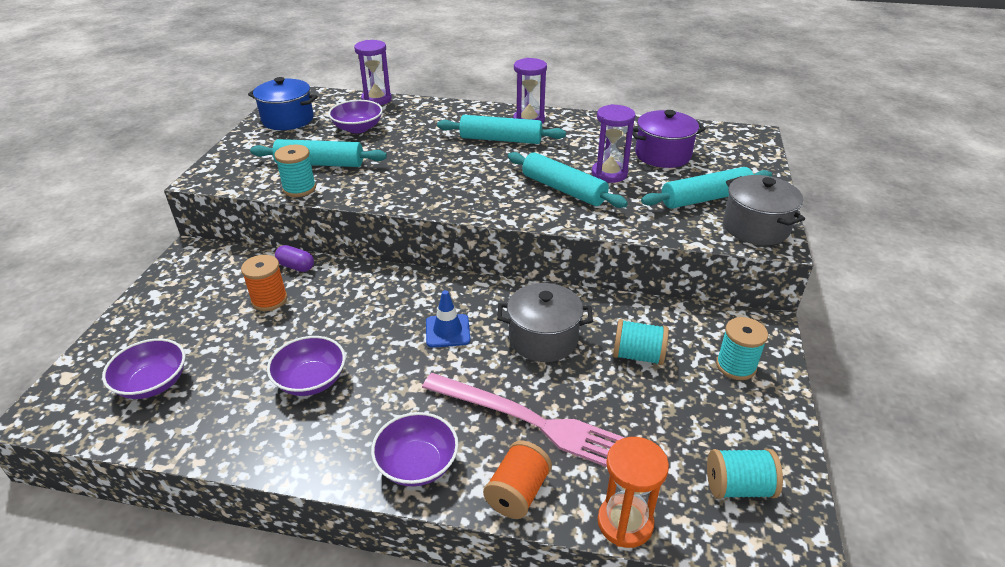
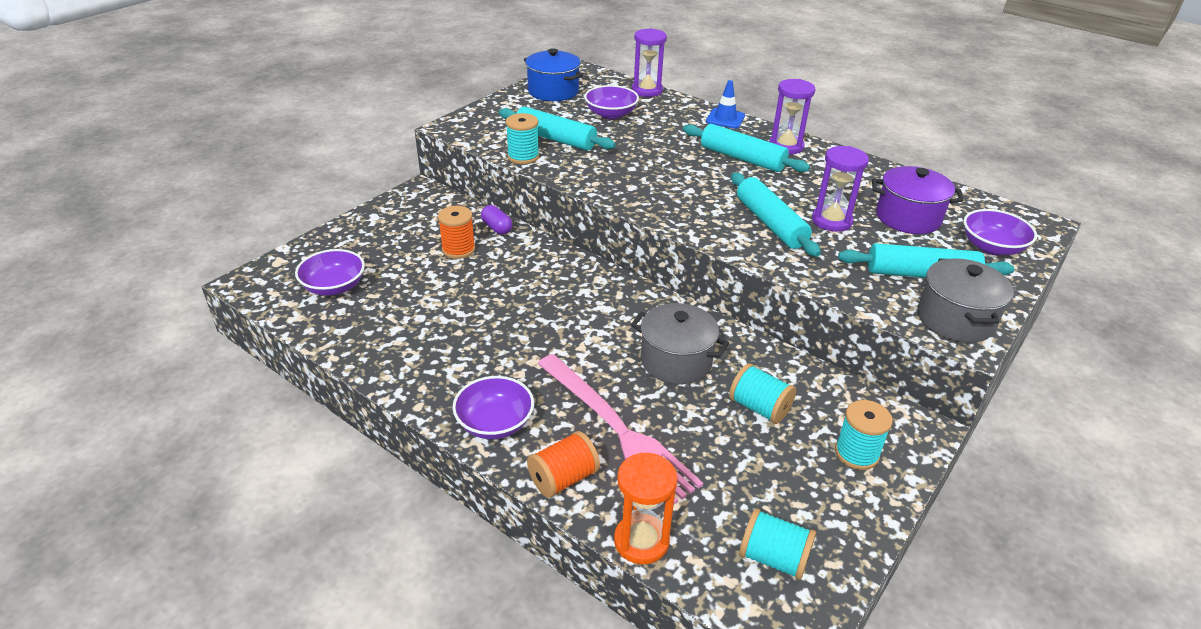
camera: 25 degrees right, 0 degrees up
purple bowl [267,336,346,396] -> purple bowl moved to [963,209,1037,255]
blue traffic cone [426,290,470,348] -> blue traffic cone moved to [706,80,745,129]

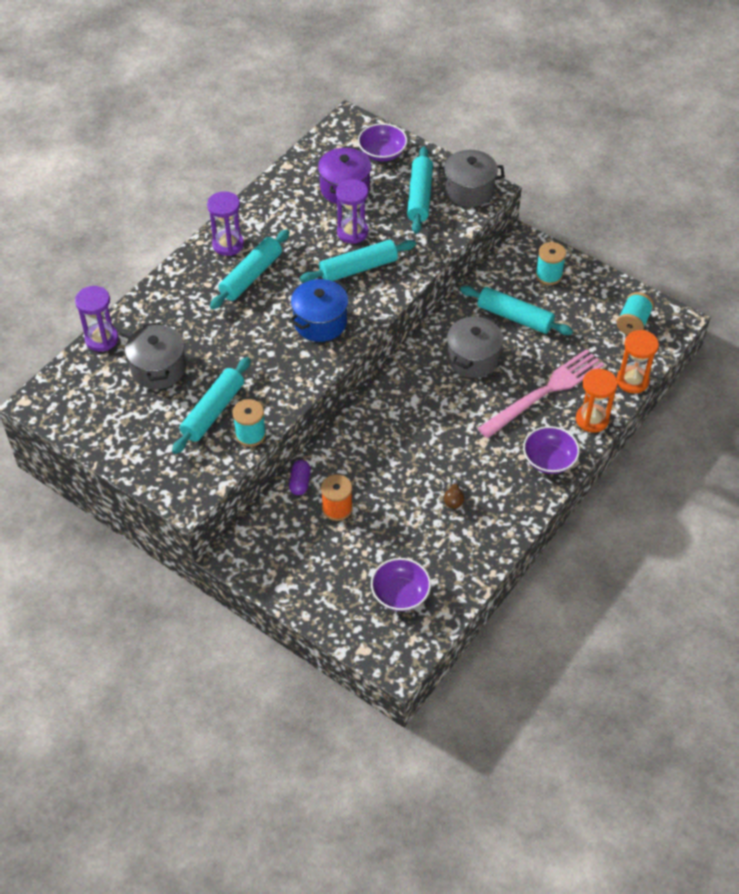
camera: 90 degrees left, 15 degrees up
purple capsule [481,205,512,235] -> purple capsule turned 45 degrees counterclockwise [289,460,311,495]
blue pot [524,48,584,101] -> blue pot moved to [289,279,350,342]
orange spool [527,431,600,498] -> orange hourglass [576,369,618,433]
purple bowl [584,85,639,119] -> grey pot [125,322,186,389]
blue traffic cone [706,80,745,129] -> none
turquoise spool [729,363,796,424] -> turquoise rolling pin [460,286,573,335]
none -> brown light bulb [444,479,464,509]

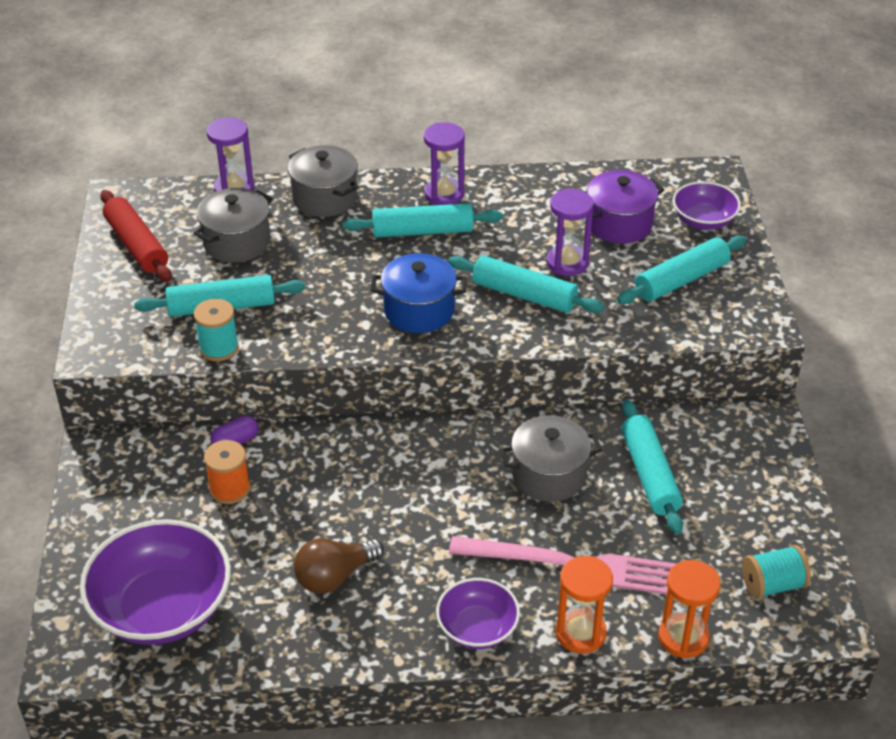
camera: 50 degrees right, 10 degrees down
purple bowl [371,558,431,611] -> purple bowl [80,519,231,645], size x1.79
grey pot [437,150,505,207] -> grey pot moved to [288,145,359,217]
brown light bulb [444,479,464,509] -> brown light bulb [294,538,384,594], size x1.87
turquoise spool [535,242,566,285] -> none
none -> red rolling pin [100,190,172,282]

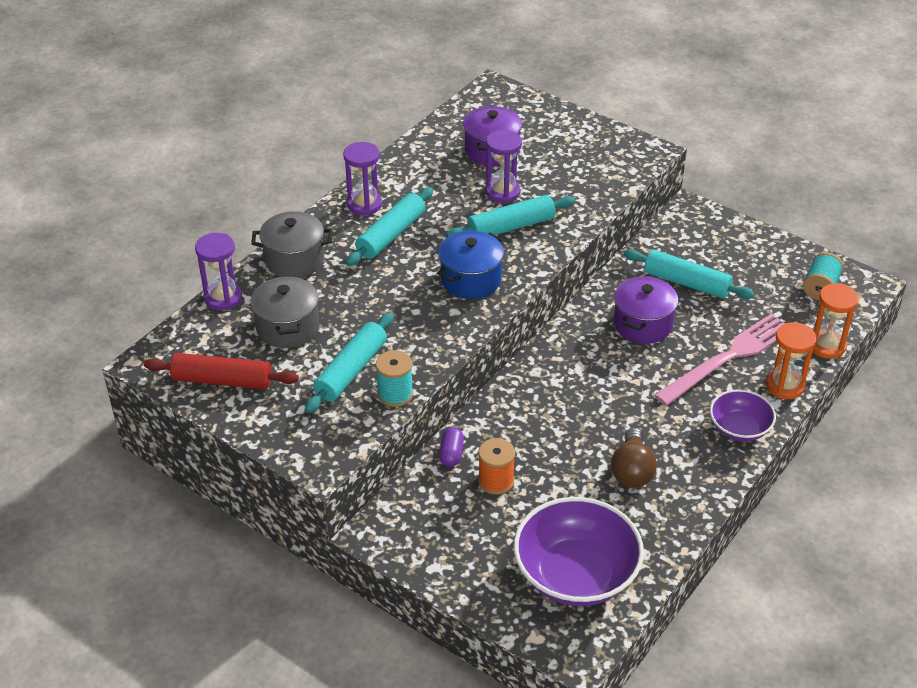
camera: 50 degrees left, 0 degrees up
grey pot [500,415,602,502] -> purple pot [614,276,679,344]
turquoise rolling pin [617,236,747,304] -> none
purple bowl [673,181,741,230] -> none

